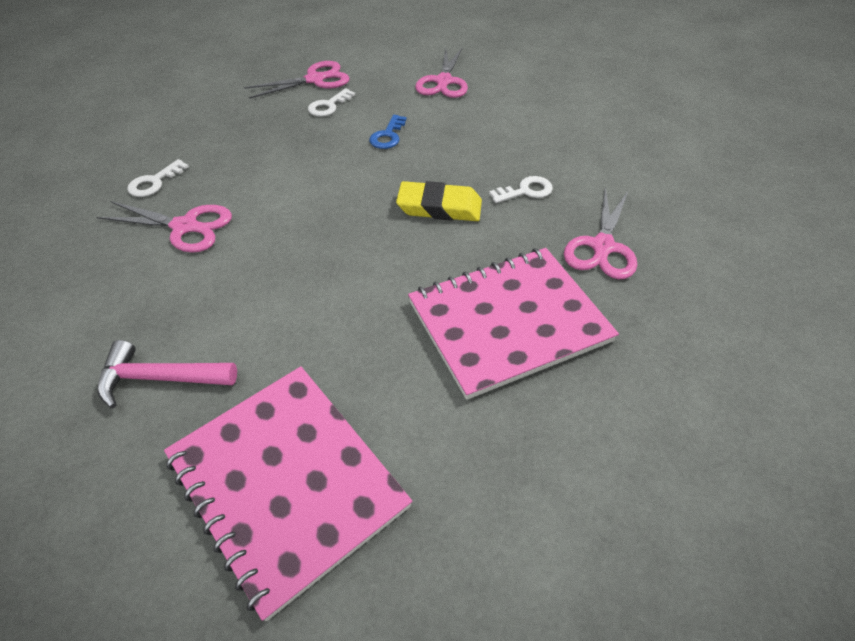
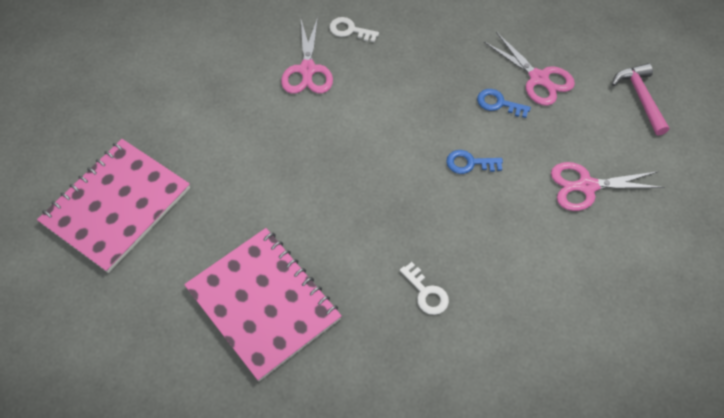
camera: 75 degrees right, 10 degrees up
pink hammer [97,340,237,408] -> pink hammer moved to [612,63,669,136]
white key [308,88,355,117] -> blue key [477,89,531,118]
yellow eraser [396,181,482,221] -> none
pink scissors [564,187,637,279] -> none

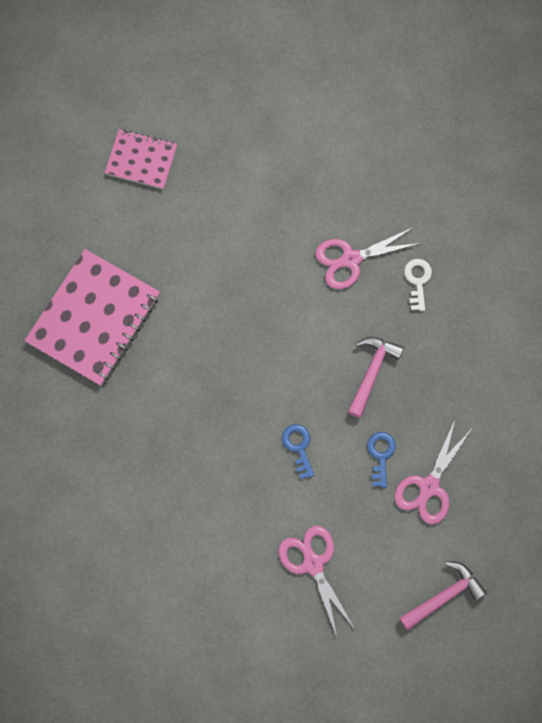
camera: 70 degrees right, 15 degrees up
pink notebook [37,139,190,273] -> pink notebook [105,129,177,189], size x0.57
white key [400,262,449,315] -> none
none -> pink hammer [348,337,404,418]

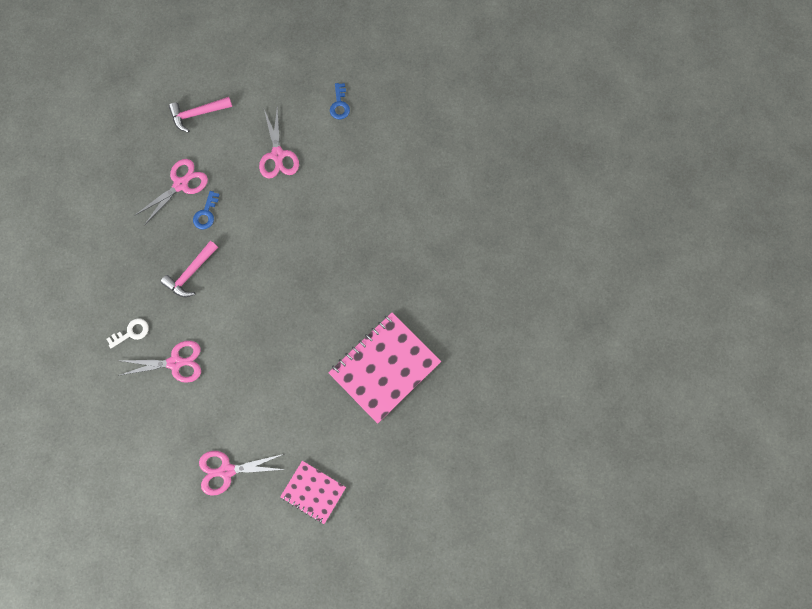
camera: 165 degrees left, 0 degrees up
blue key [282,424,315,479] -> blue key moved to [330,83,350,119]
white key [404,259,432,311] -> white key turned 135 degrees counterclockwise [107,318,149,348]
none -> pink scissors [199,451,286,496]

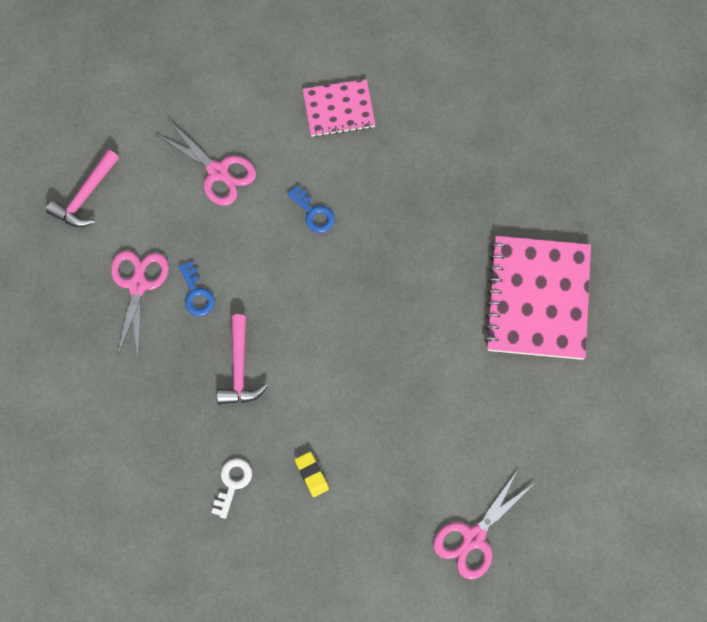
camera: 40 degrees left, 5 degrees down
pink scissors [118,341,201,383] -> yellow eraser [295,452,329,497]
pink notebook [280,461,346,524] -> pink notebook moved to [303,79,375,137]
blue key [330,83,350,119] -> blue key moved to [287,185,335,233]

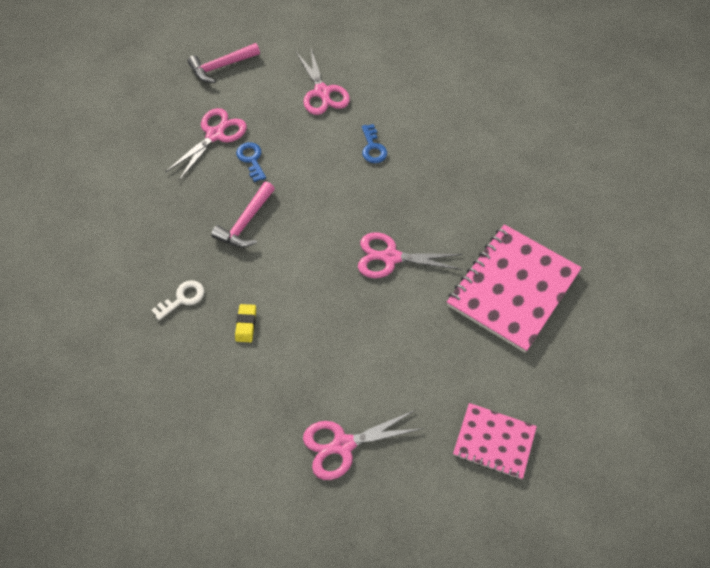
camera: 30 degrees right, 10 degrees down
blue key [178,261,215,316] -> blue key turned 150 degrees clockwise [236,142,266,182]
pink notebook [303,79,375,137] -> pink notebook moved to [453,403,537,479]
none -> pink scissors [358,232,463,278]

